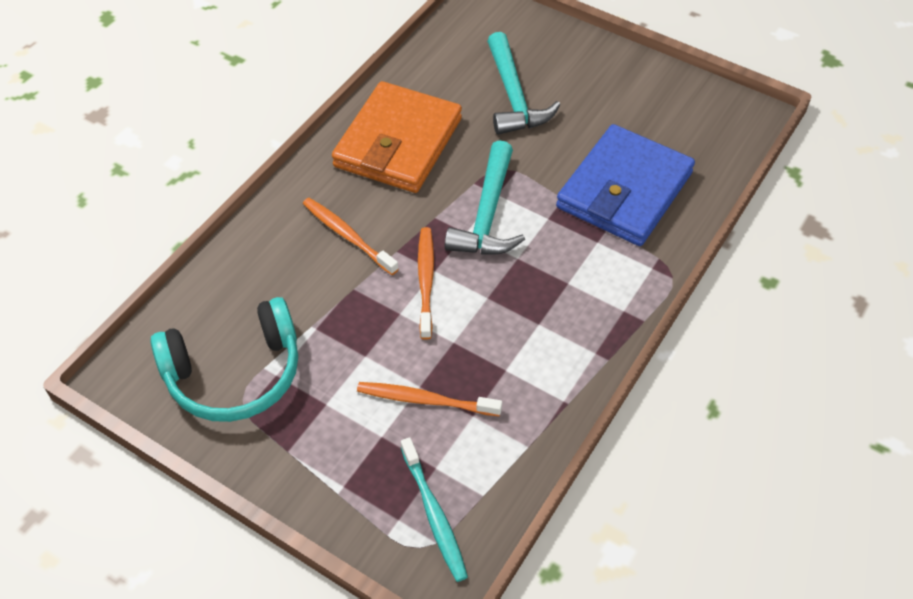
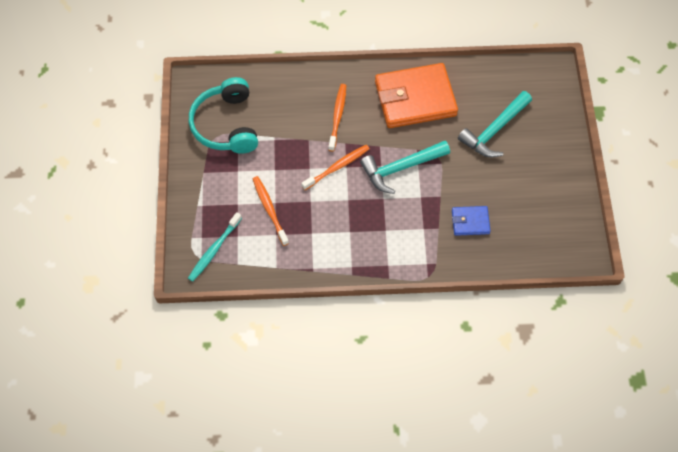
camera: 55 degrees right, 10 degrees up
turquoise headphones [151,297,298,422] -> turquoise headphones turned 45 degrees clockwise [189,77,258,154]
blue wallet [556,124,695,246] -> blue wallet [452,206,491,236], size x0.47

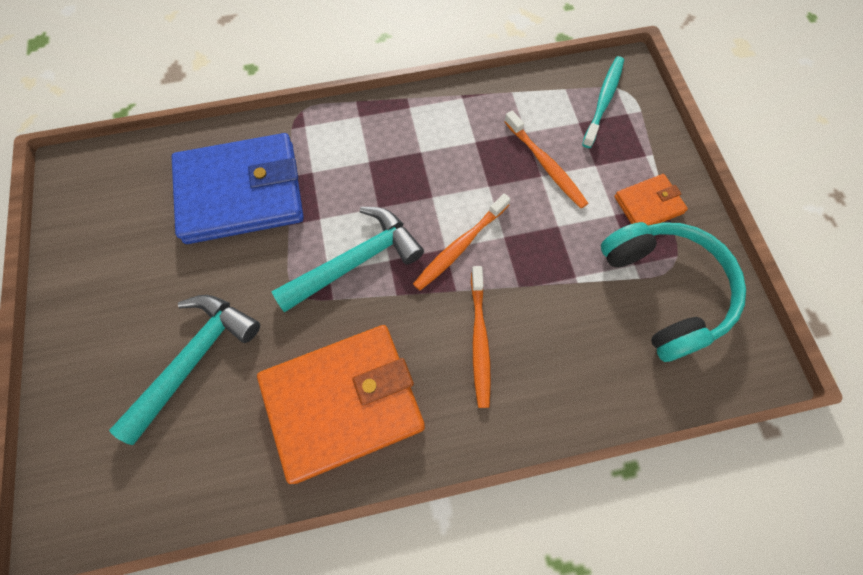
camera: 170 degrees right, 5 degrees up
blue wallet [452,206,491,236] -> blue wallet [172,133,304,244], size x2.12
none -> orange wallet [614,174,688,225]

